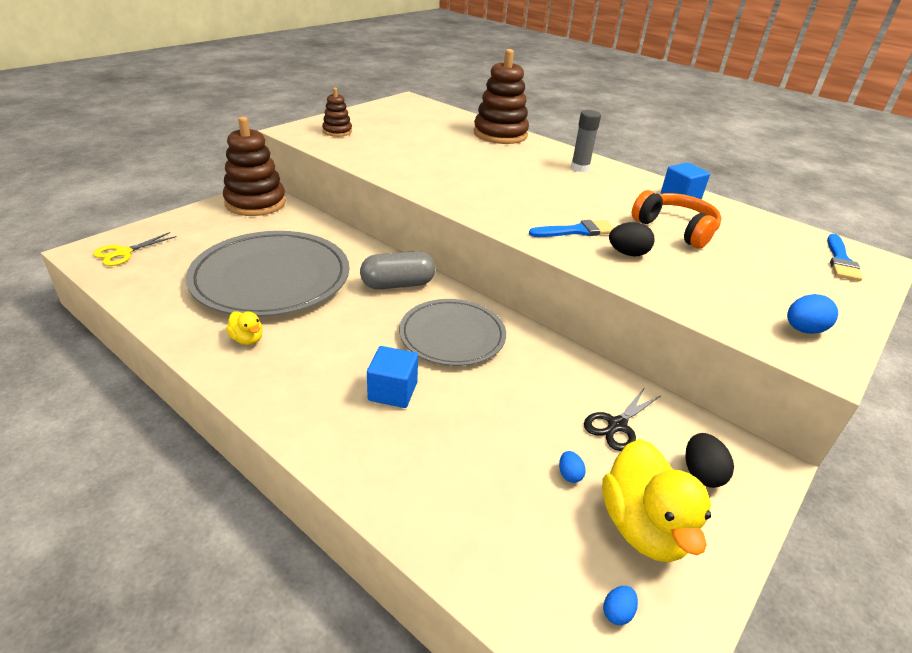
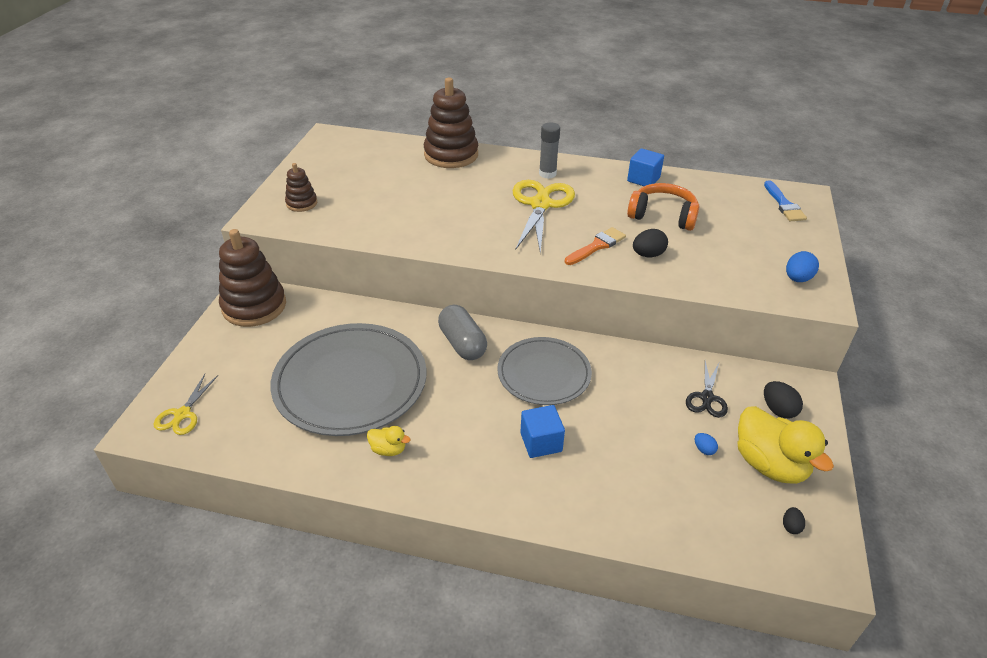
camera: 25 degrees left, 5 degrees up
grey capsule [360,251,435,290] -> grey capsule turned 75 degrees counterclockwise [438,305,487,360]
blue brush [529,220,614,237] -> orange brush [565,227,626,265]
blue egg [603,586,638,625] -> black egg [783,507,805,534]
none -> yellow scissors [513,180,575,254]

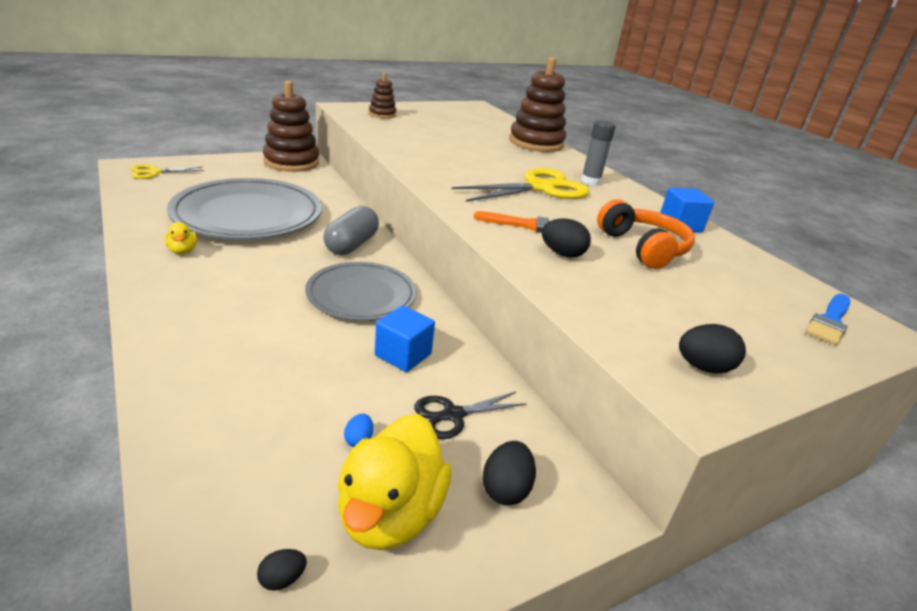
camera: 45 degrees right, 10 degrees down
blue cube [520,405,565,458] -> blue cube moved to [375,306,435,372]
blue egg [786,251,819,282] -> black egg [679,324,746,373]

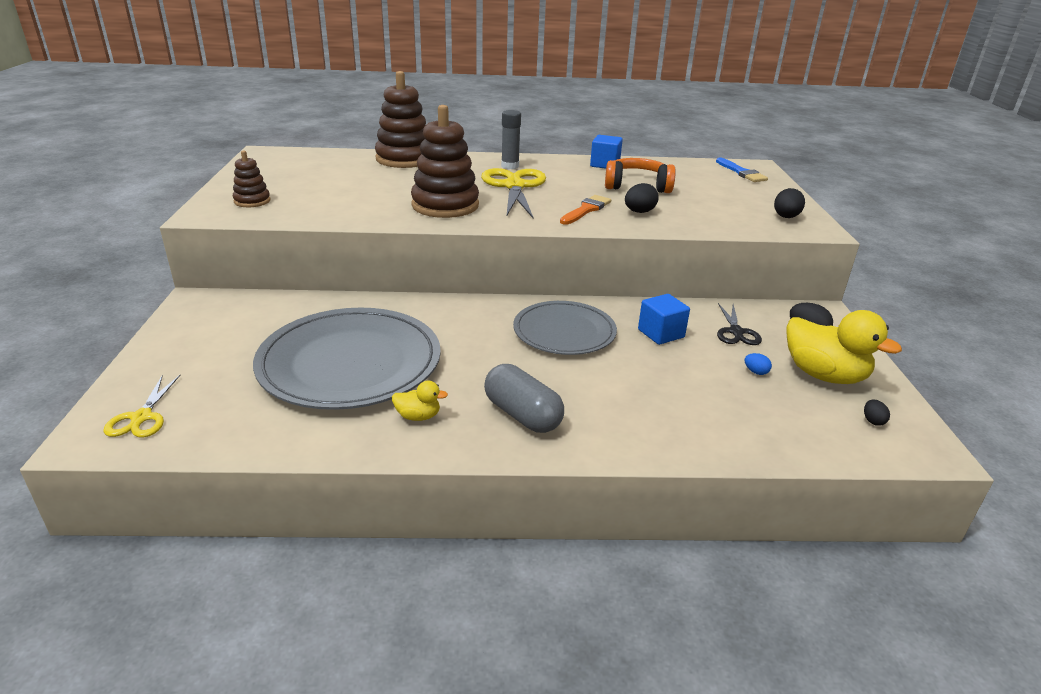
camera: 60 degrees left, 0 degrees up
brown stacking toy [263,80,319,172] -> brown stacking toy moved to [411,105,479,218]
grey capsule [323,206,379,255] -> grey capsule moved to [484,364,564,433]

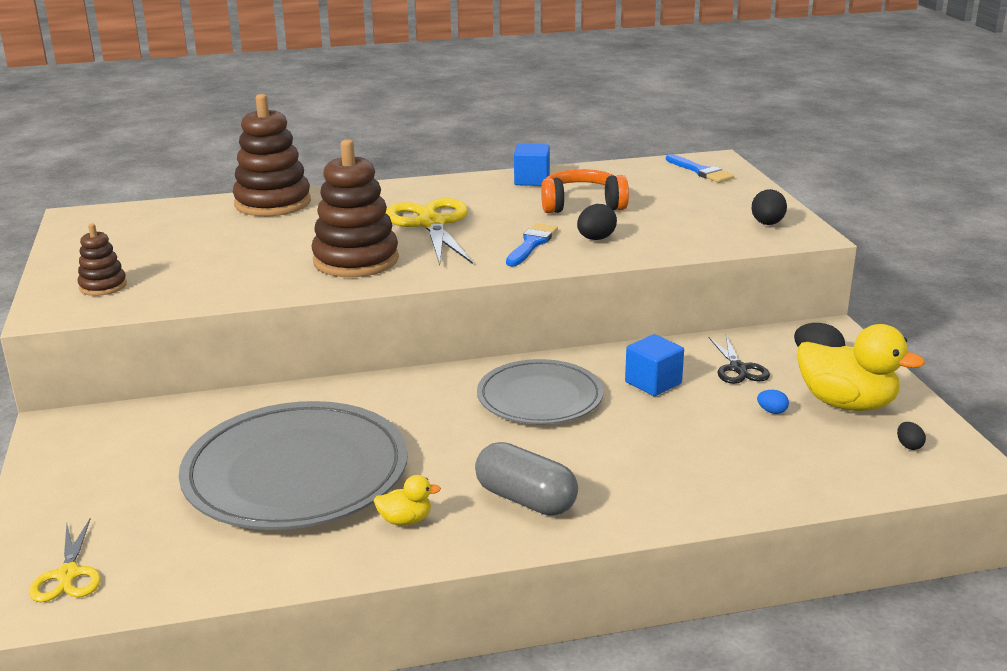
camera: 10 degrees left, 5 degrees down
grey glue stick [501,110,521,169] -> none
orange brush [560,195,611,225] -> blue brush [506,223,558,266]

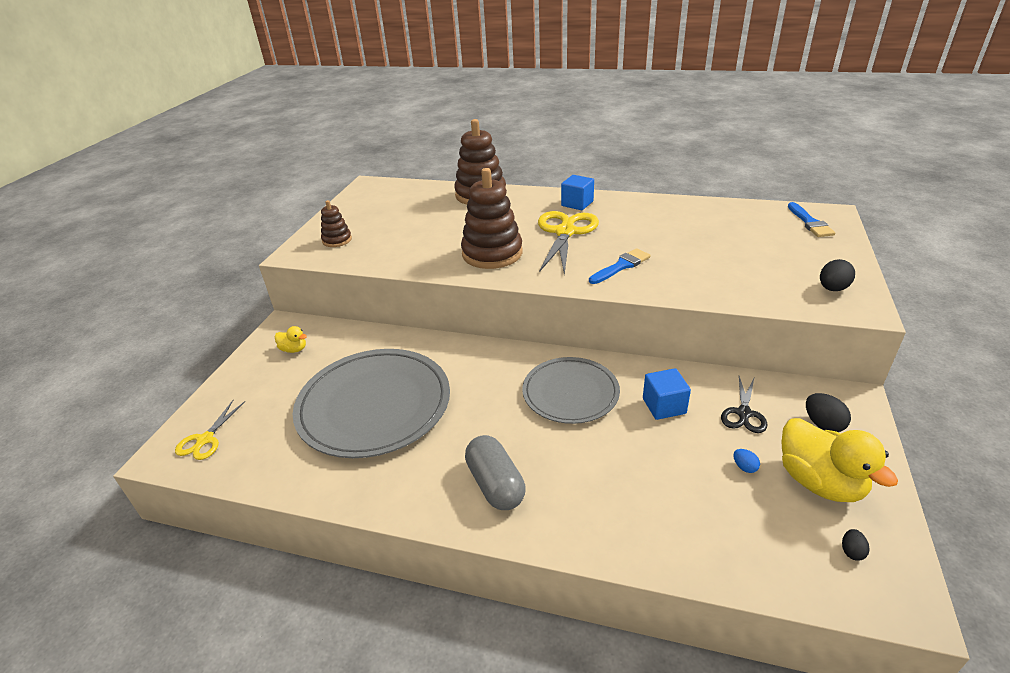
camera: 30 degrees right, 10 degrees up
yellow duck [373,475,441,525] -> yellow duck moved to [275,326,307,353]
blue cube [514,144,550,186] -> blue cube moved to [561,175,594,210]
orange headphones [541,169,629,213] -> none
black egg [577,204,617,240] -> none

